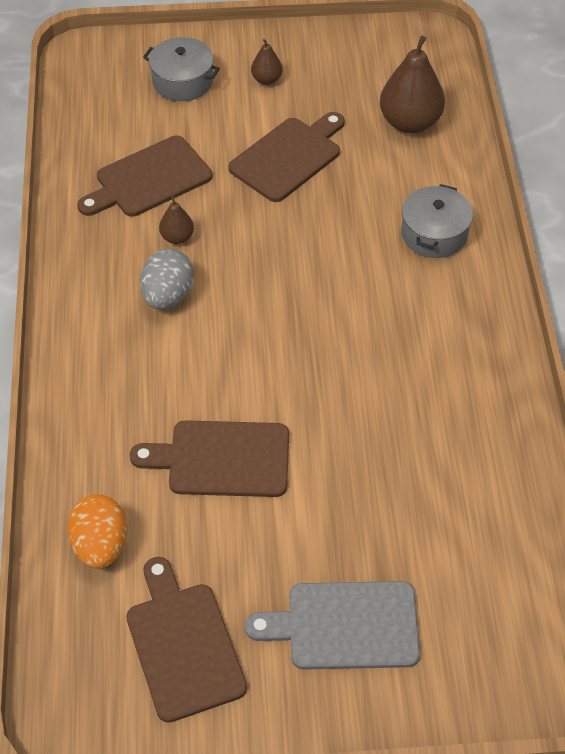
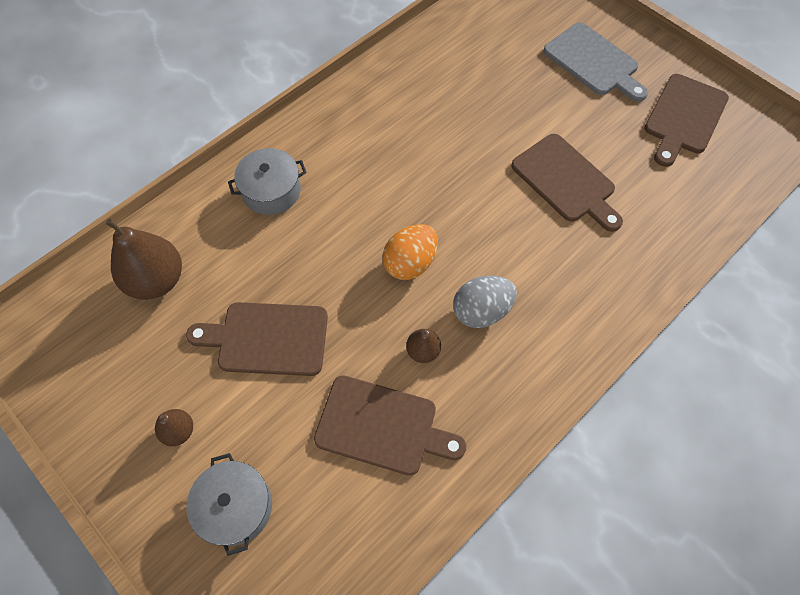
camera: 130 degrees left, 10 degrees up
orange egg [67,494,127,569] -> orange egg moved to [382,224,438,280]

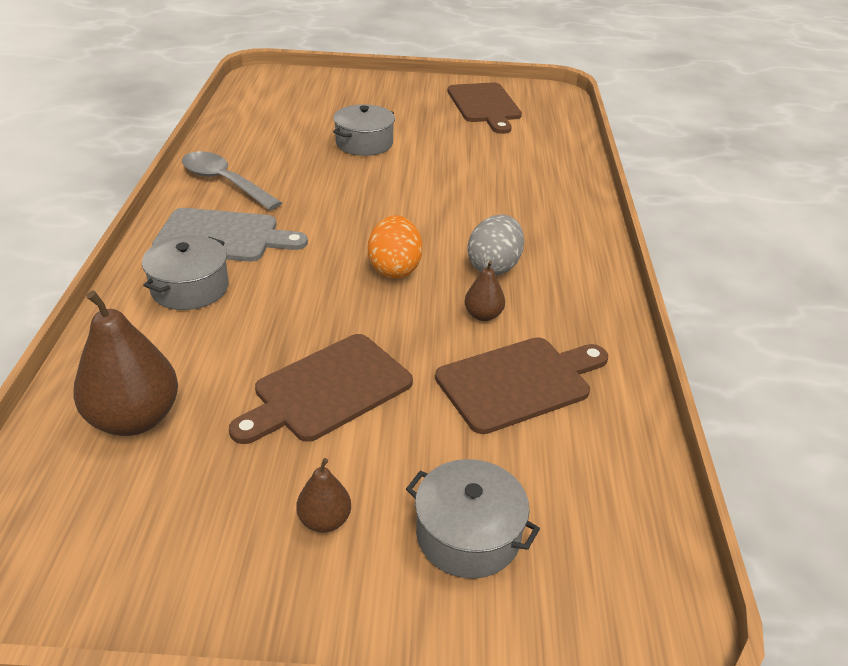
camera: 45 degrees left, 25 degrees down
brown cutting board [511,134,623,232] -> none
grey cutting board [543,23,648,102] -> grey cutting board moved to [152,208,308,262]
none -> grey spoon [182,151,282,210]
none -> grey pot [333,104,395,156]

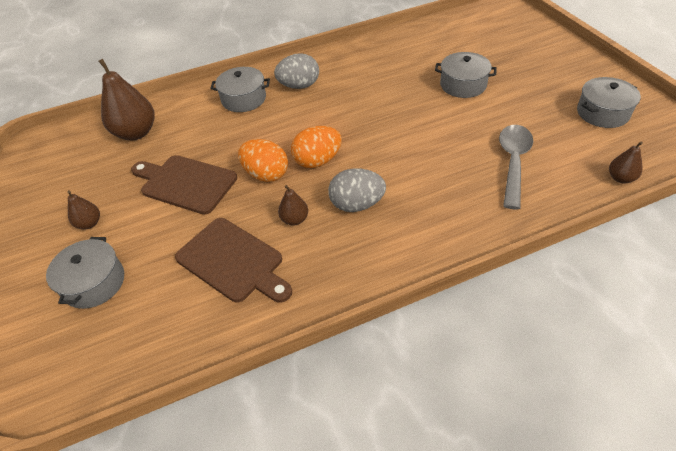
camera: 70 degrees right, 10 degrees up
grey cutting board [152,208,308,262] -> grey egg [274,53,319,89]
grey spoon [182,151,282,210] -> grey spoon moved to [499,125,533,209]
brown cutting board [447,83,522,134] -> grey pot [577,77,641,128]
none -> orange egg [238,139,288,182]
none -> brown pear [609,142,643,184]

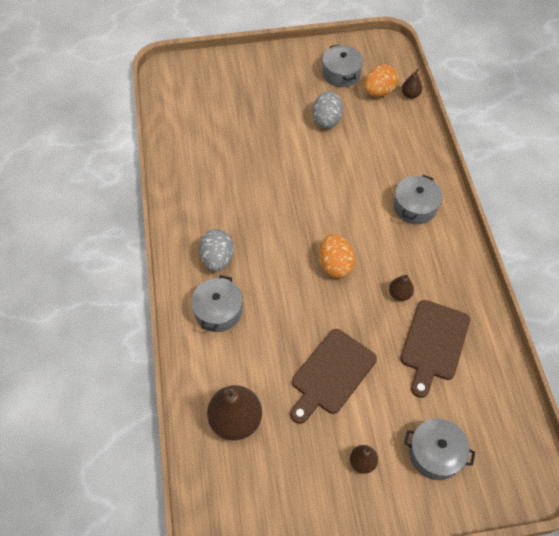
camera: 80 degrees left, 10 degrees up
brown cutting board [175,218,292,303] -> brown cutting board turned 150 degrees clockwise [400,300,470,398]
orange egg [238,139,288,182] -> orange egg moved to [364,64,398,97]
grey egg [328,168,386,212] -> grey egg moved to [312,91,343,129]
grey pot [435,52,497,98] -> grey pot moved to [394,175,442,224]
grey spoon [499,125,533,209] -> none

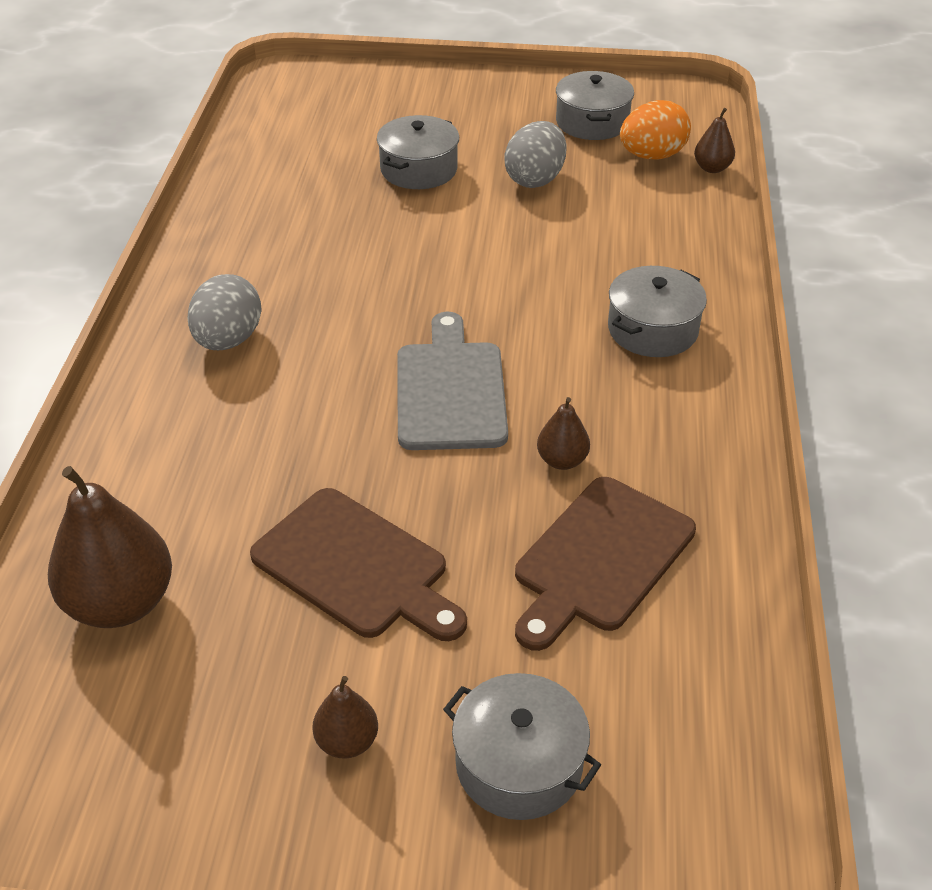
camera: 15 degrees right, 15 degrees down
grey pot [191,275,243,332] -> grey pot moved to [377,115,459,189]
brown cutting board [290,329,377,424] -> brown cutting board turned 105 degrees counterclockwise [250,488,467,641]
orange egg [319,234,355,278] -> grey cutting board [397,312,508,450]

